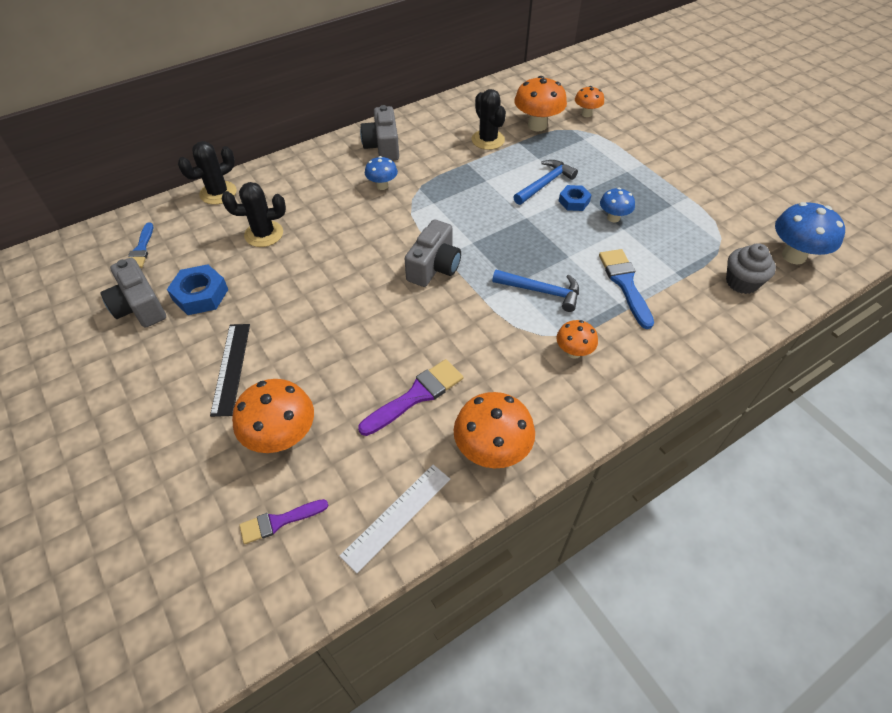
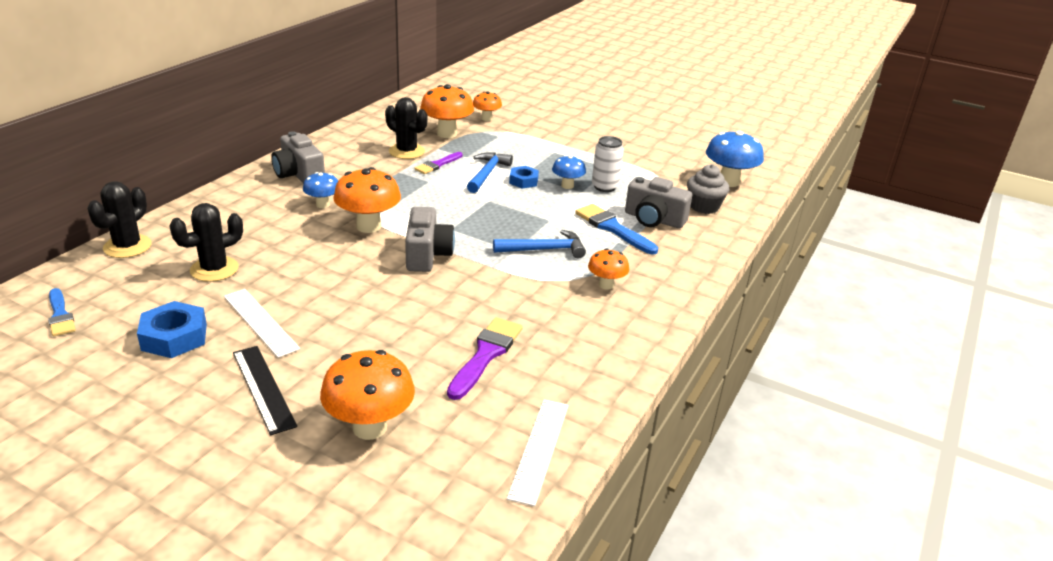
camera: 30 degrees left, 20 degrees down
grey camera [100,258,166,328] -> grey camera moved to [625,177,692,228]
purple brush [239,499,328,544] -> purple brush moved to [414,152,462,174]
orange mushroom [454,392,535,468] -> orange mushroom moved to [333,167,401,233]
none -> white ruler [224,289,300,358]
none -> white can [592,136,624,192]

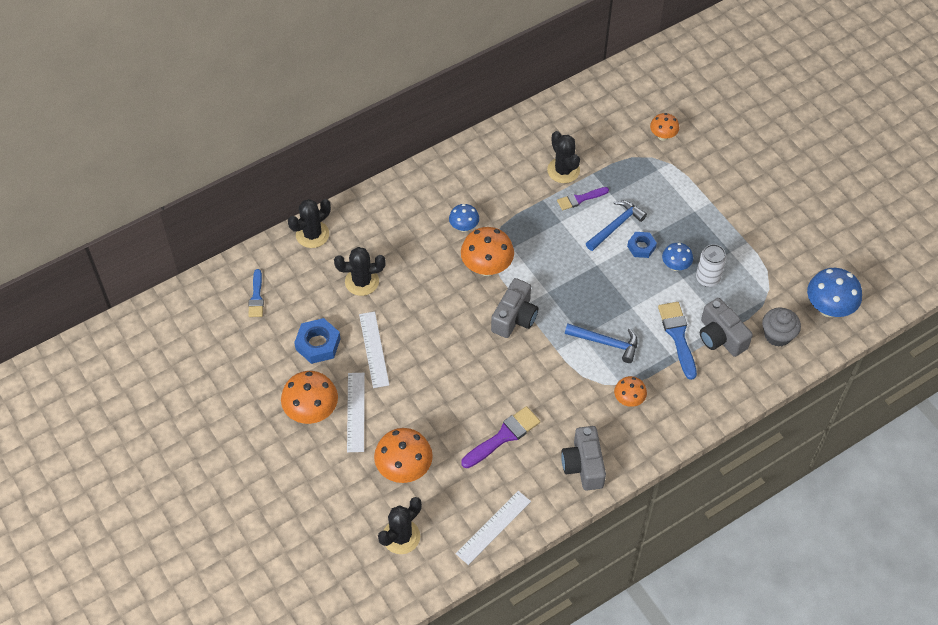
camera: 30 degrees right, 25 degrees up
black ruler [233,346,297,435] -> white ruler [347,373,365,452]
grey camera [271,131,325,184] -> grey camera moved to [561,426,606,491]
orange mushroom [420,84,474,138] -> orange mushroom moved to [281,371,338,424]
none -> black cactus [378,497,422,554]

